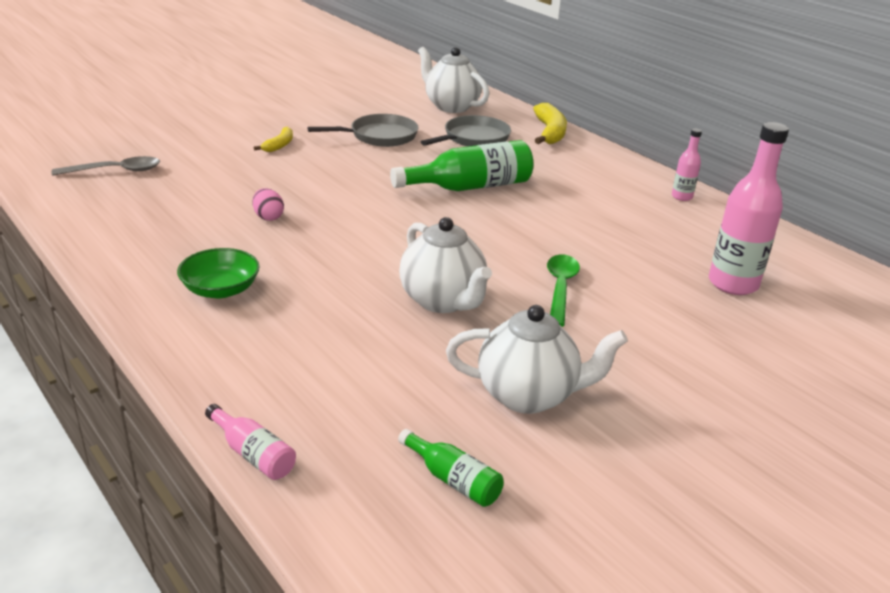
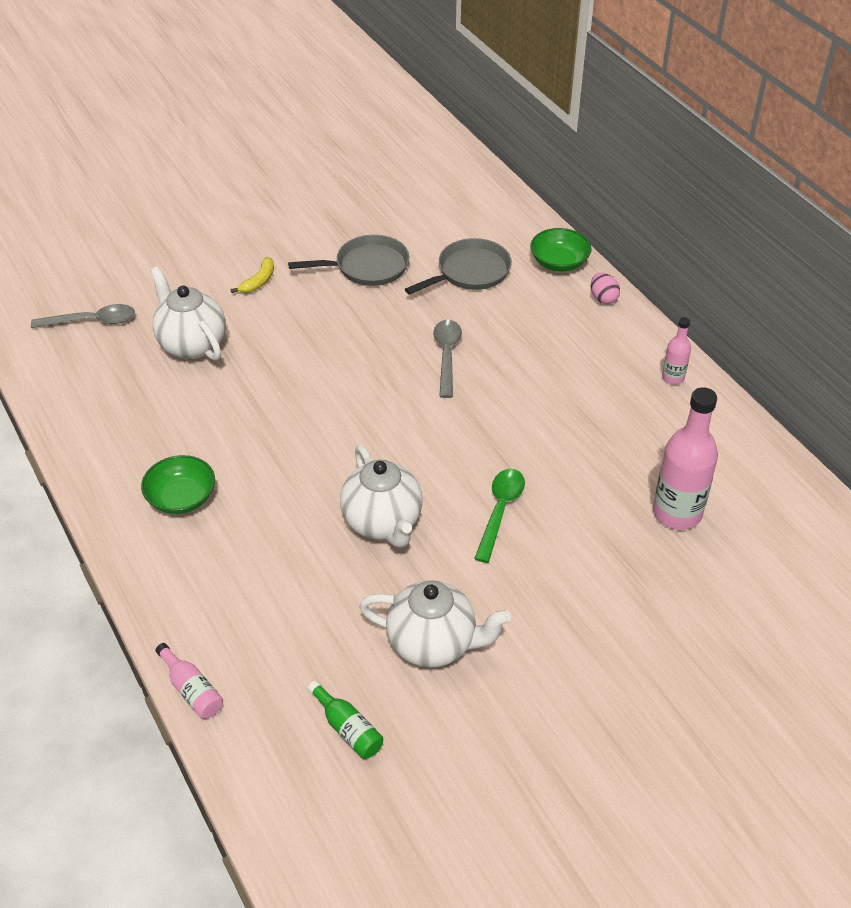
camera: 10 degrees right, 15 degrees up
pink egg [252,188,284,221] -> pink egg moved to [591,273,620,304]
green bottle [390,140,533,191] -> grey spoon [433,320,462,398]
white teapot [418,47,489,113] -> white teapot moved to [150,266,226,361]
yellow banana [533,103,567,144] -> green bowl [530,228,592,272]

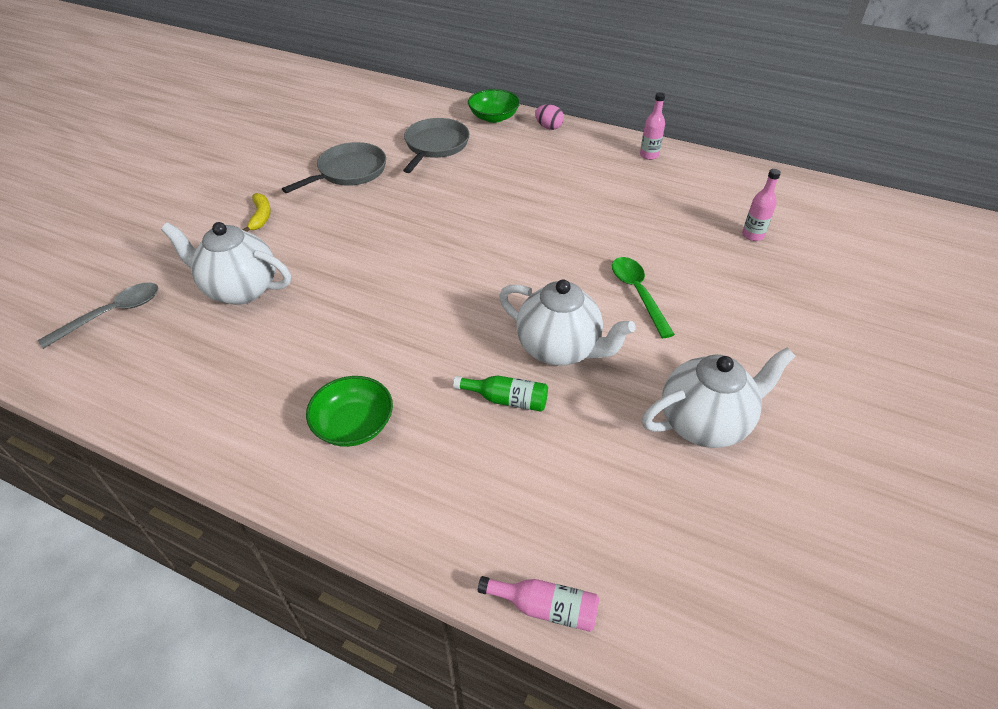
camera: 35 degrees left, 0 degrees up
green bottle [308,681,383,759] -> green bottle moved to [453,376,548,412]
grey spoon [433,320,462,398] -> none
pink bottle [653,387,718,530] -> pink bottle [742,169,781,241], size x0.51

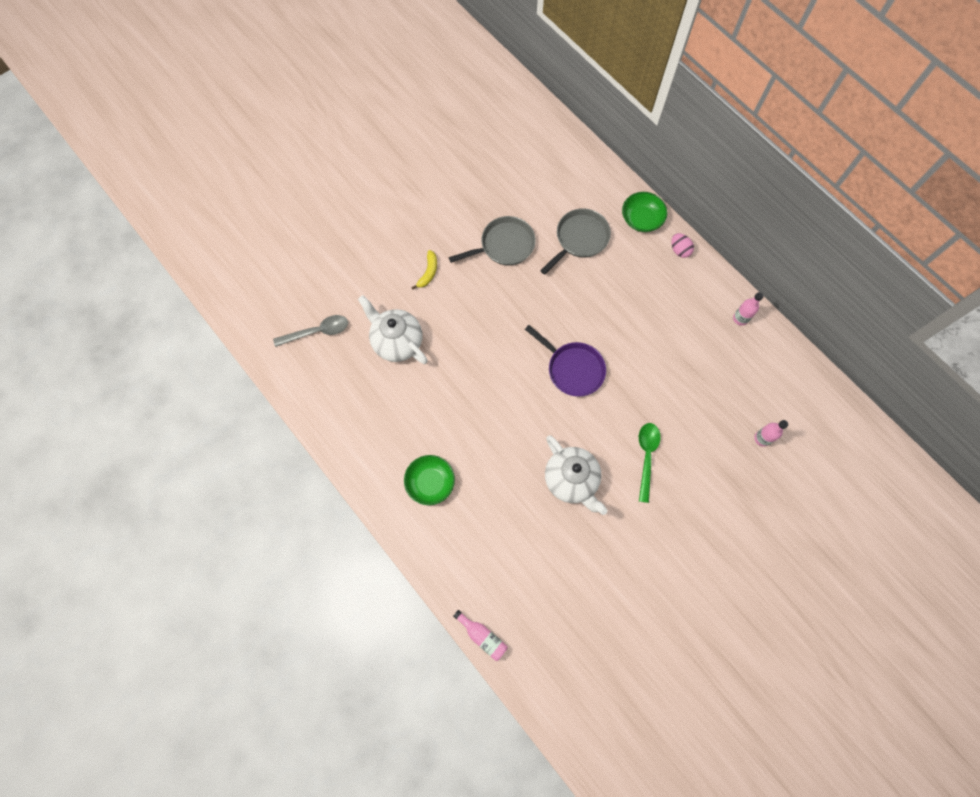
camera: 25 degrees right, 25 degrees up
green bottle [453,376,548,412] -> none
white teapot [642,347,795,448] -> none
none -> purple pan [525,325,606,397]

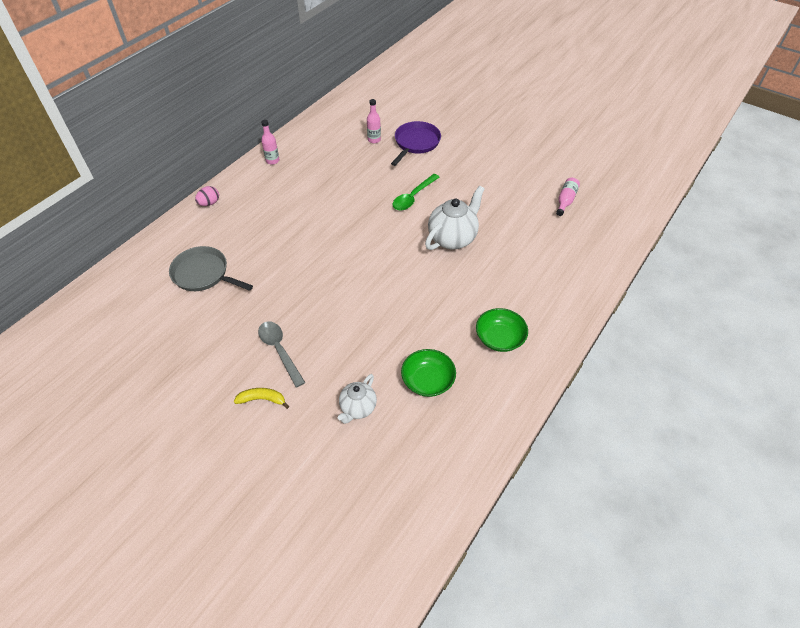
camera: 105 degrees left, 20 degrees down
grey spoon [273,315,348,347] -> grey spoon moved to [258,321,305,388]
white teapot [358,295,428,364] -> white teapot [338,374,377,424], size x0.61
grey pan [449,216,536,265] -> none
pink bottle [453,610,508,661] -> pink bottle moved to [556,178,580,216]
purple pan [525,325,606,397] -> purple pan moved to [391,121,441,166]
green bowl [622,192,668,232] -> green bowl moved to [401,349,456,397]
green spoon [639,423,661,503] -> green spoon turned 45 degrees counterclockwise [392,174,440,210]

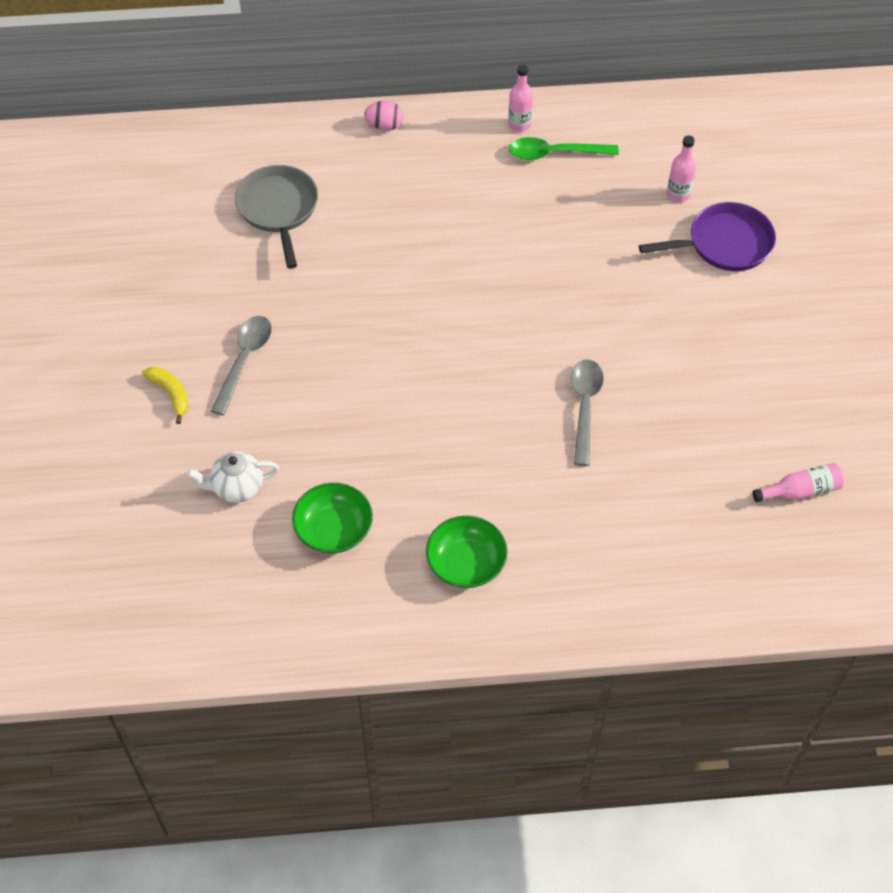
camera: 50 degrees right, 5 degrees up
green spoon [392,174,440,210] -> green spoon moved to [509,137,619,160]
white teapot [425,186,485,250] -> grey spoon [570,359,604,466]

